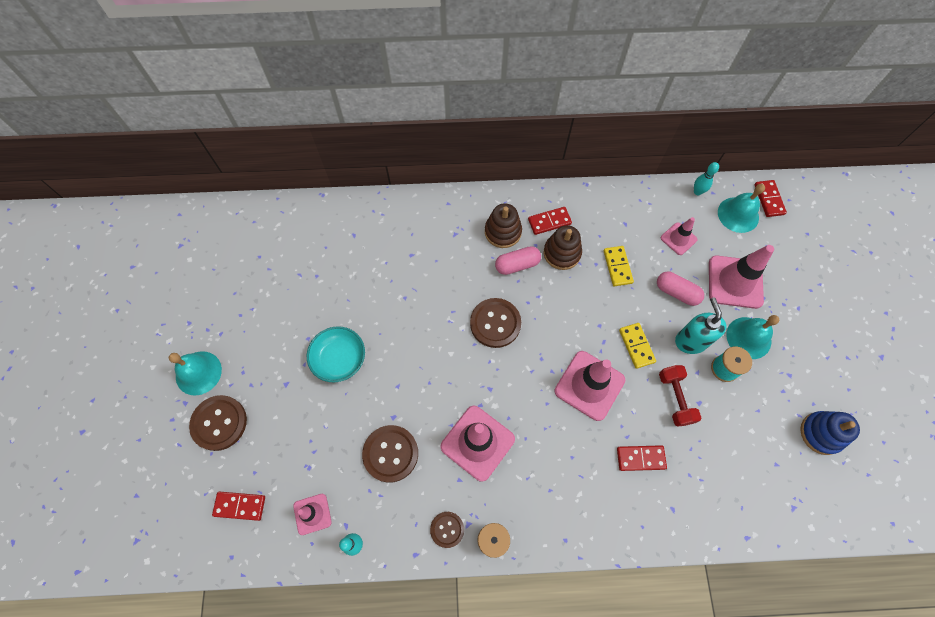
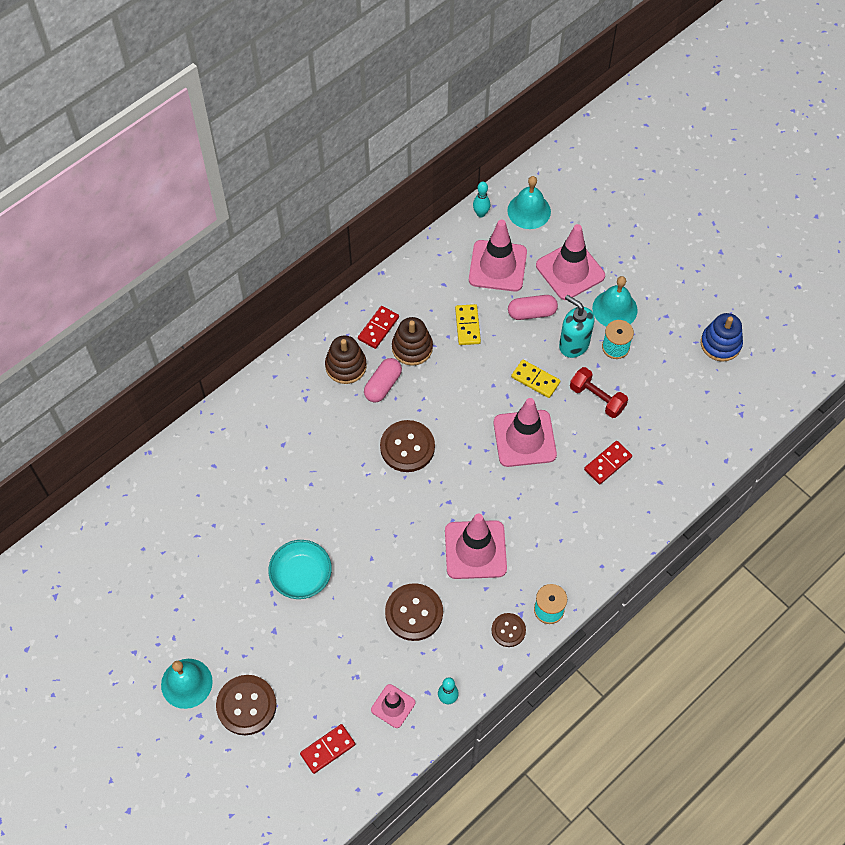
camera: 40 degrees left, 5 degrees down
yellow domino [604,246,634,286] -> yellow domino turned 45 degrees clockwise [455,304,481,345]
pink traffic cone [661,217,698,255] -> pink traffic cone [469,220,527,291], size x1.81
red domino [754,180,787,217] -> none

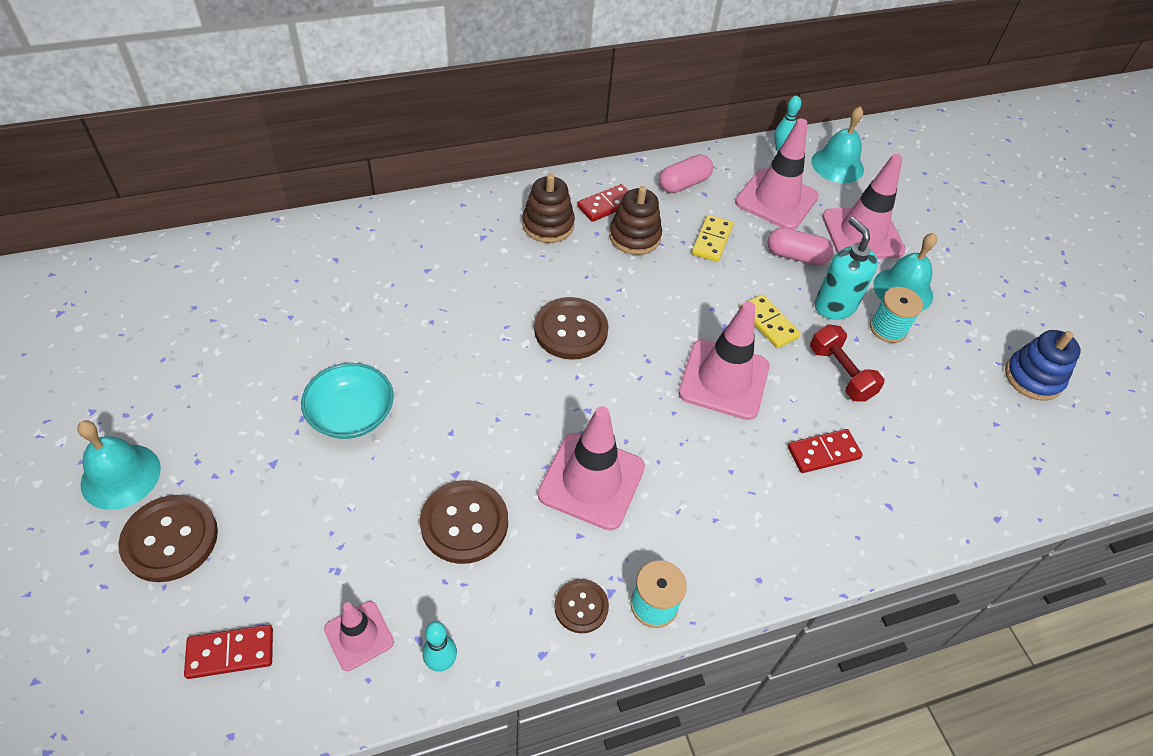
camera: 20 degrees right, 10 degrees down
pink capsule [364,358,402,402] -> pink capsule moved to [659,154,713,193]

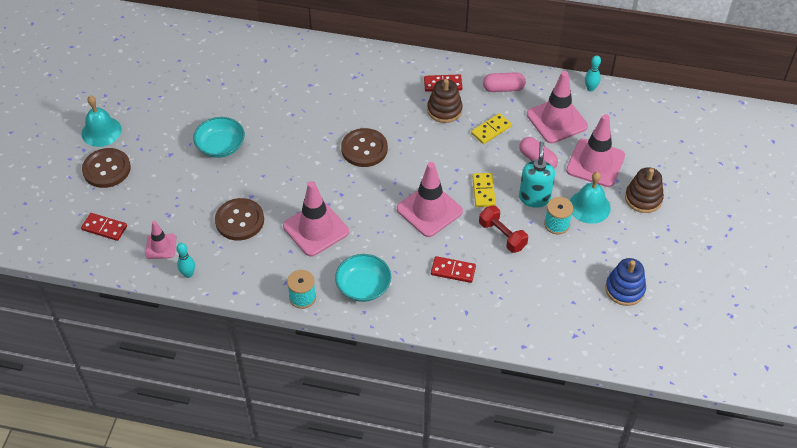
camera: 35 degrees right, 0 degrees up
brown stacking toy [522,174,575,243] -> brown stacking toy moved to [625,167,664,213]
brown button [554,579,609,633] -> none
red dumbbell [810,324,885,402] -> red dumbbell turned 45 degrees counterclockwise [479,206,528,253]
turquoise bell [811,106,864,183] -> none
none -> turquoise bowl [335,254,391,302]

